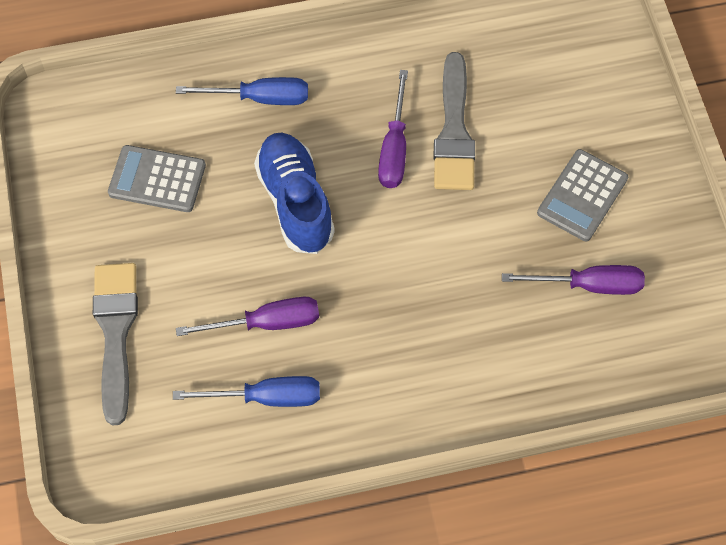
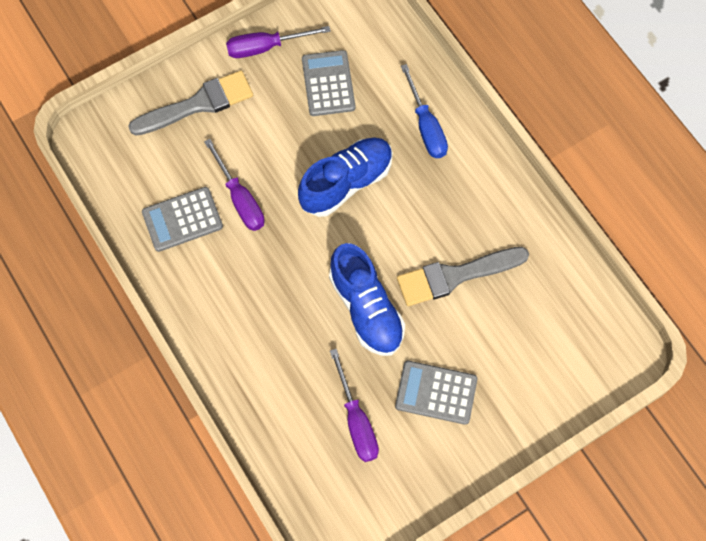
camera: 70 degrees right, 5 degrees up
blue screwdriver [173,376,320,407] -> grey calculator [142,187,223,252]
purple screwdriver [378,70,408,188] -> purple screwdriver moved to [226,26,331,58]
none -> blue shoe [329,243,405,356]

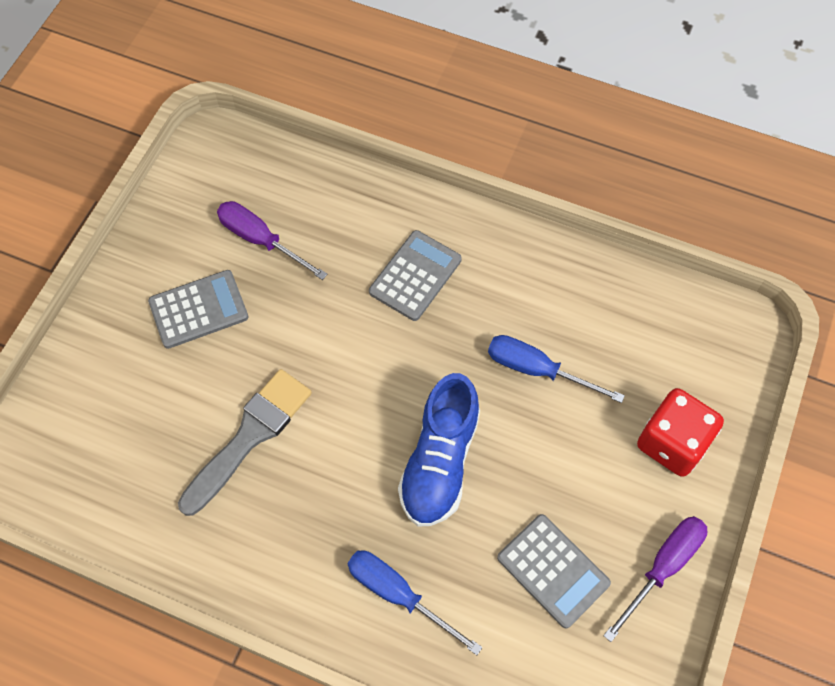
camera: 145 degrees right, 5 degrees down
grey brush [128,70,253,136] -> red dice [637,388,724,477]
grey calculator [142,187,223,252] -> grey calculator moved to [369,230,462,321]
purple screwdriver [204,139,265,231] -> blue screwdriver [488,335,625,403]
blue shoe [329,243,405,356] -> none

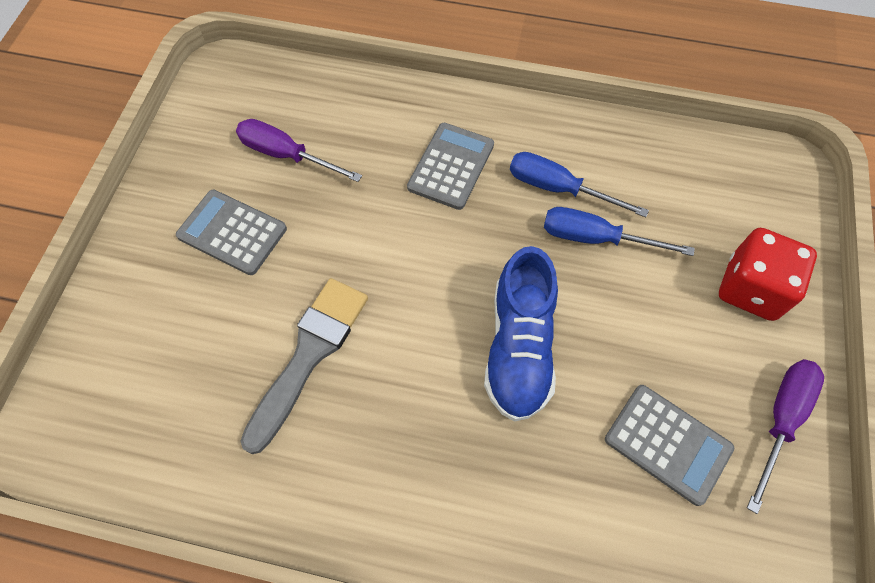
camera: 10 degrees left, 0 degrees up
grey calculator [148,270,248,349] -> grey calculator turned 120 degrees counterclockwise [176,190,287,275]
blue screwdriver [347,550,483,655] -> blue screwdriver moved to [510,152,649,218]

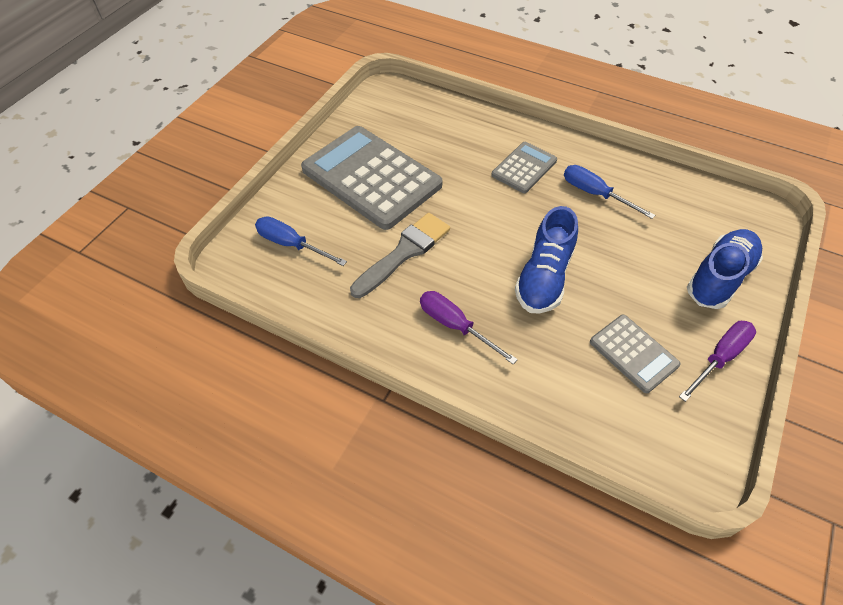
camera: 15 degrees right, 10 degrees down
grey calculator [176,190,287,275] -> grey calculator [301,126,443,230], size x2.00
purple screwdriver [236,119,362,182] -> purple screwdriver moved to [420,291,518,364]
blue screwdriver [544,207,695,256] -> blue screwdriver moved to [255,216,347,266]
red dice [719,228,817,321] -> blue shoe [687,229,763,309]

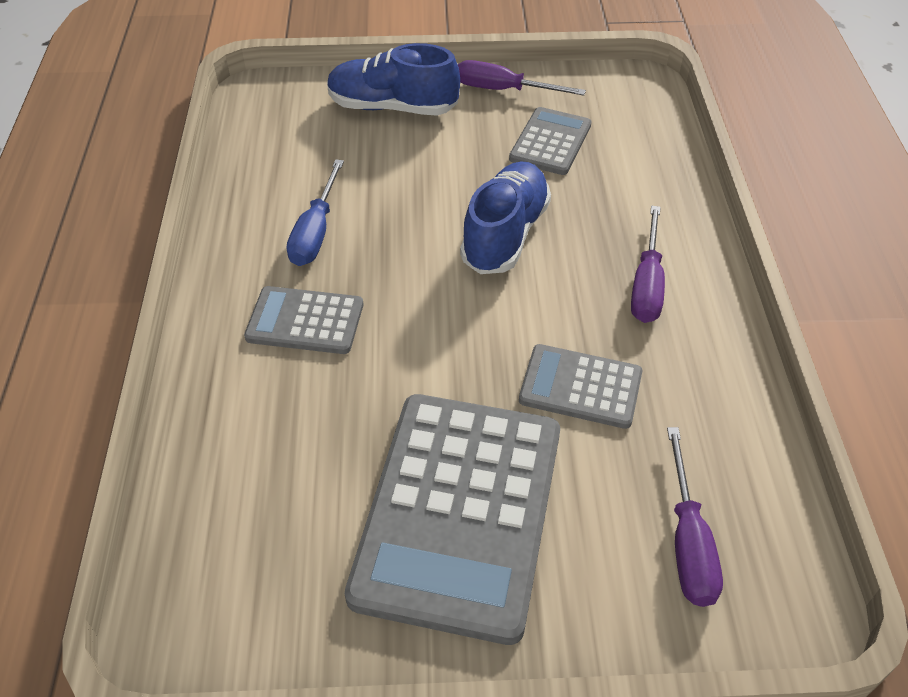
camera: 120 degrees left, 5 degrees down
blue screwdriver [255,216,347,266] -> purple screwdriver [667,427,723,607]
grey brush [350,213,450,298] -> grey calculator [519,344,642,429]
blue shoe [515,206,578,314] -> blue shoe turned 60 degrees counterclockwise [460,161,551,274]

